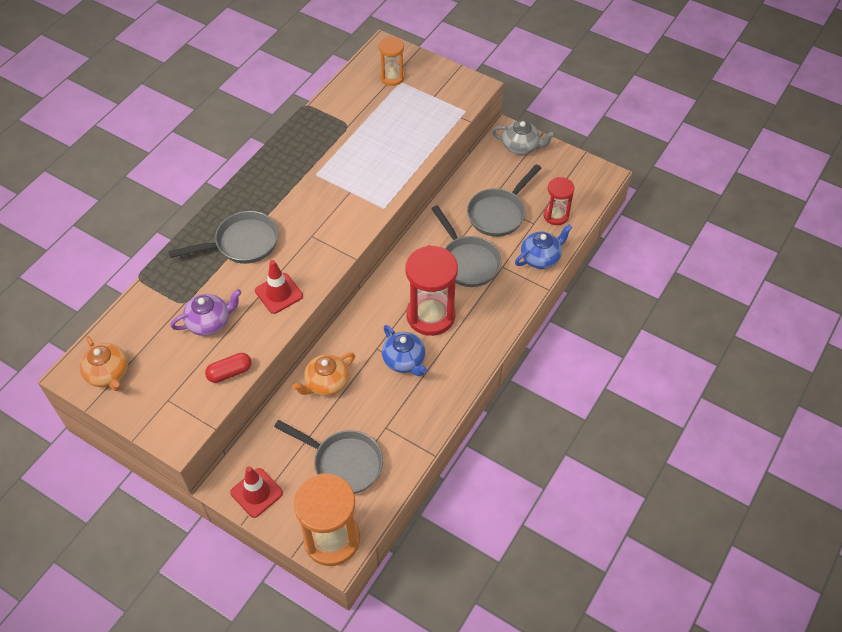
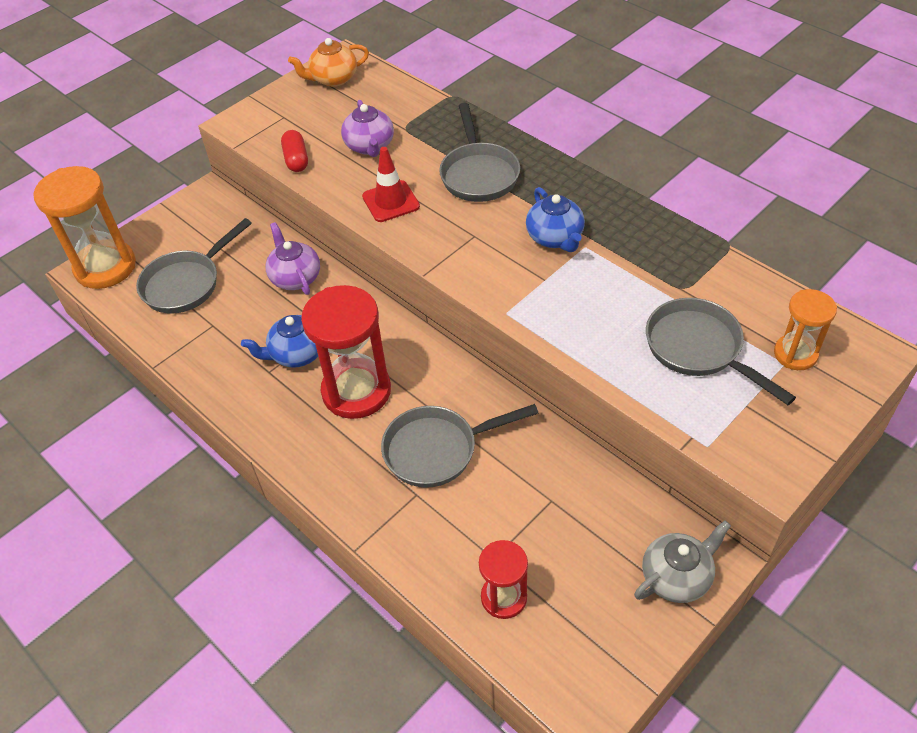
camera: 105 degrees right, 5 degrees down
red traffic cone [230,466,283,518] -> none
orange teapot [292,353,355,396] -> purple teapot [266,222,320,295]
grey pan [467,164,541,237] -> grey pan moved to [646,298,796,405]
grey teapot [492,121,555,155] -> grey teapot turned 150 degrees counterclockwise [634,520,731,603]
blue teapot [515,224,572,269] -> blue teapot moved to [526,187,585,252]

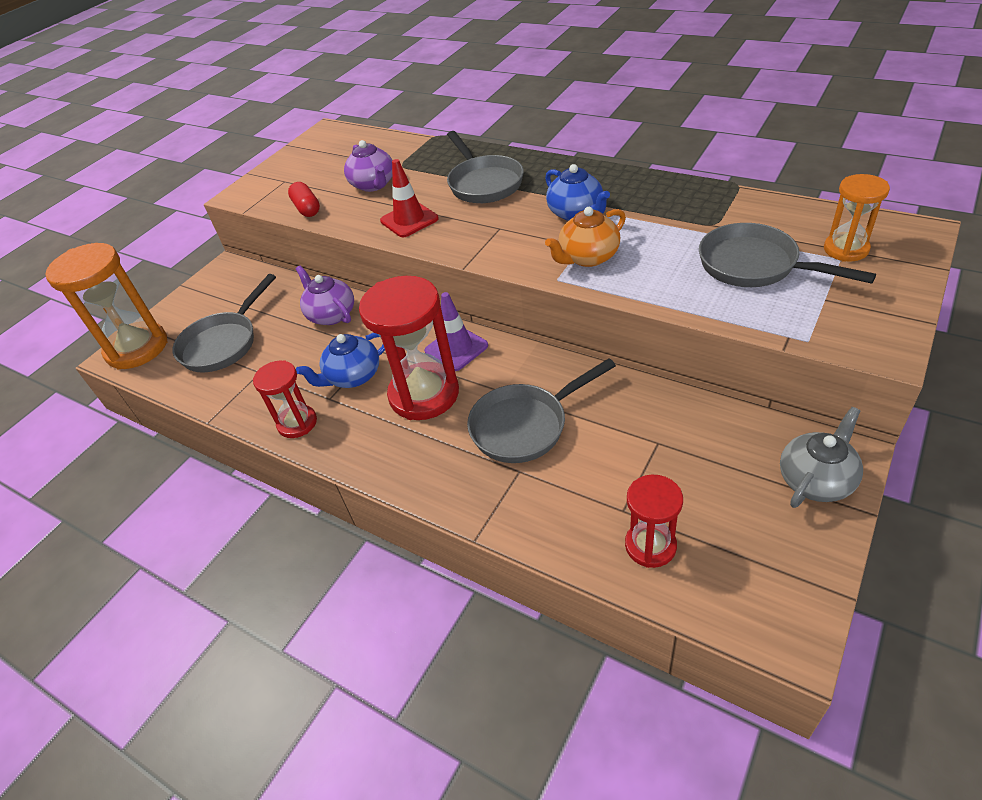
camera: 10 degrees left, 5 degrees down
orange teapot [288,38,369,87] -> orange teapot moved to [545,207,626,267]
none -> red hourglass [253,360,317,438]
none -> purple traffic cone [424,292,488,371]

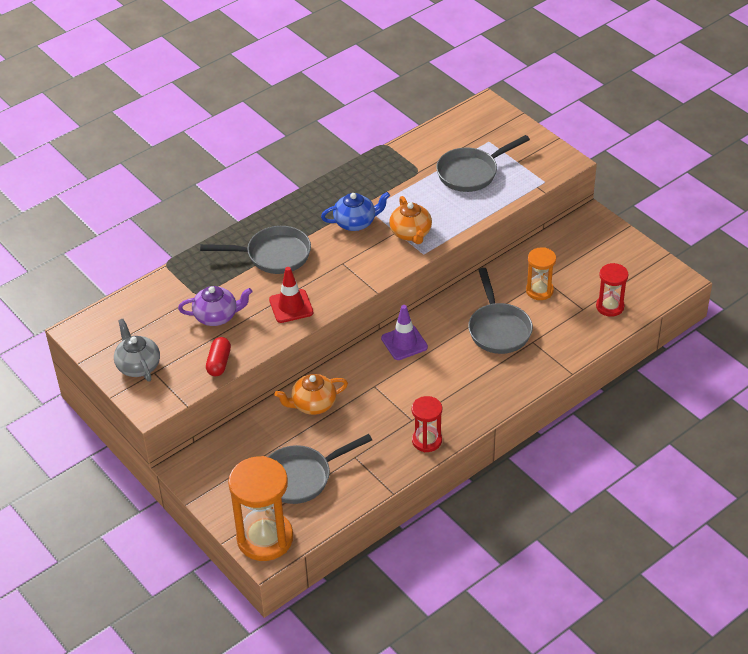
camera: 75 degrees left, 0 degrees up
grey pan [172,274,276,373] -> grey pan turned 105 degrees clockwise [268,434,372,504]
red capsule [288,182,320,217] -> red capsule turned 75 degrees counterclockwise [206,337,231,376]
purple teapot [296,266,354,325] -> orange teapot [275,374,348,415]
blue teapot [296,333,385,388] -> none
red hourglass [359,276,459,420] -> none
grey teapot [780,407,863,508] -> grey teapot moved to [114,319,160,382]
orange hourglass [824,174,890,262] -> orange hourglass moved to [526,247,556,300]

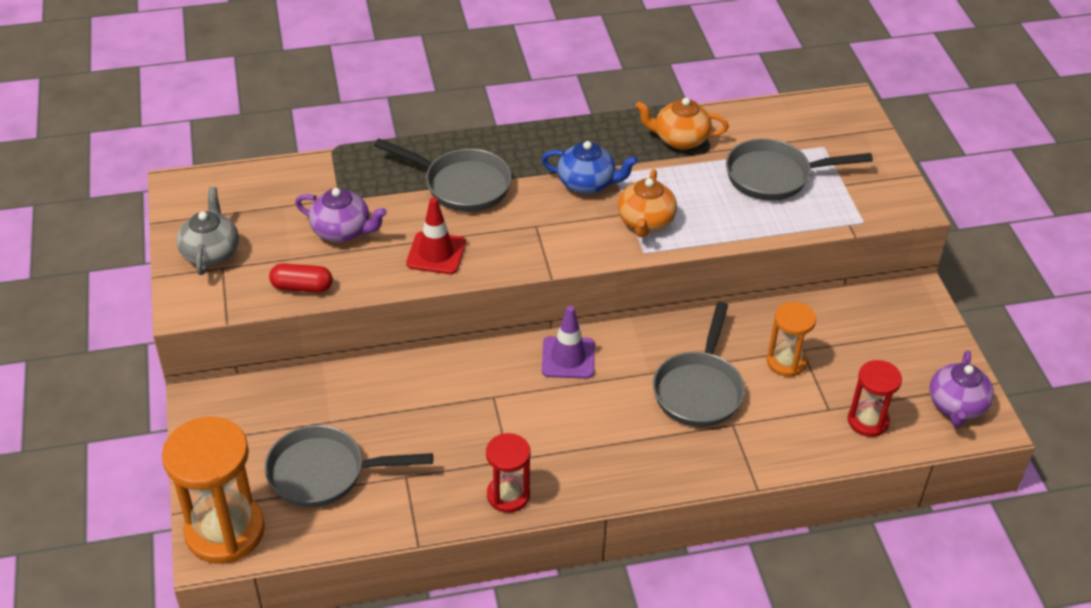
camera: 25 degrees right, 0 degrees up
red capsule [206,337,231,376] -> red capsule turned 60 degrees clockwise [269,263,333,293]
orange teapot [275,374,348,415] -> orange teapot moved to [635,98,729,150]
none -> purple teapot [930,350,994,427]

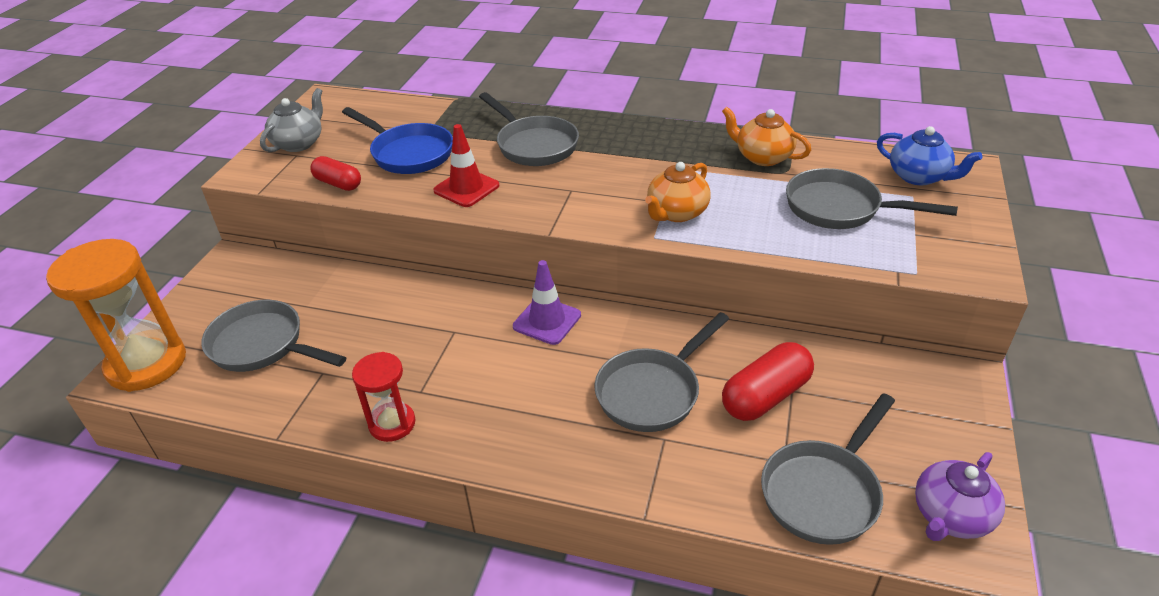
camera: 30 degrees right, 5 degrees down
purple teapot [295,188,387,242] -> blue pan [342,107,453,174]
blue teapot [541,141,638,194] -> blue teapot moved to [877,126,982,185]
orange hourglass [767,302,816,377] -> red capsule [722,342,814,421]
red hourglass [848,360,902,437] -> grey pan [761,393,895,545]

